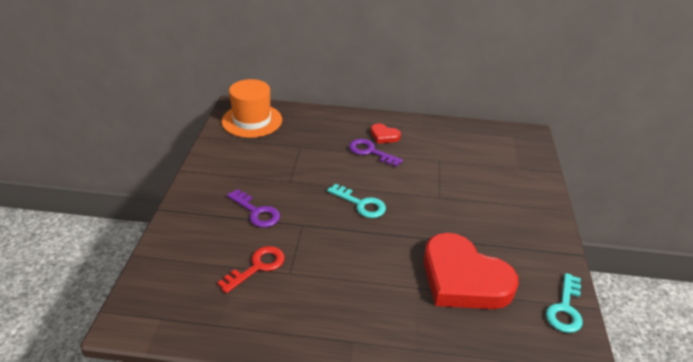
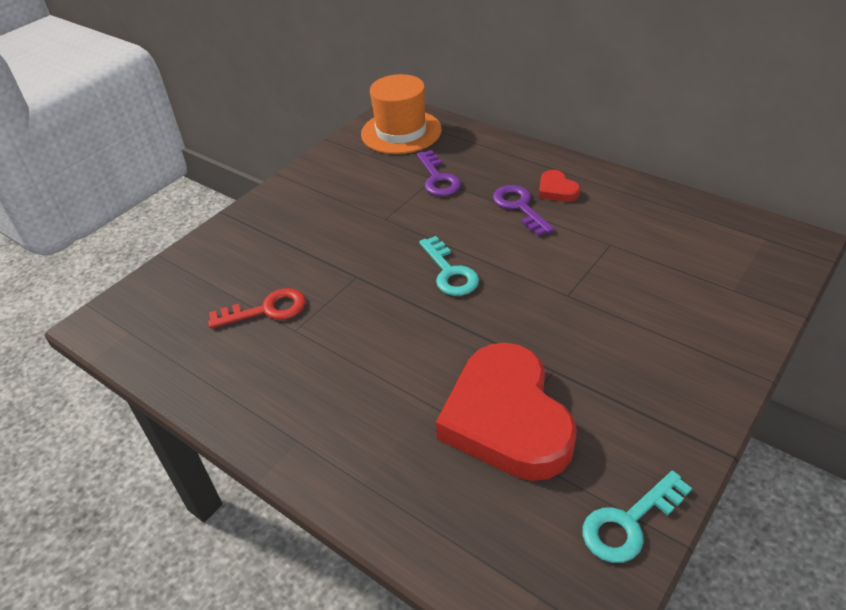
camera: 35 degrees right, 5 degrees up
purple key [227,189,280,227] -> purple key moved to [417,150,461,196]

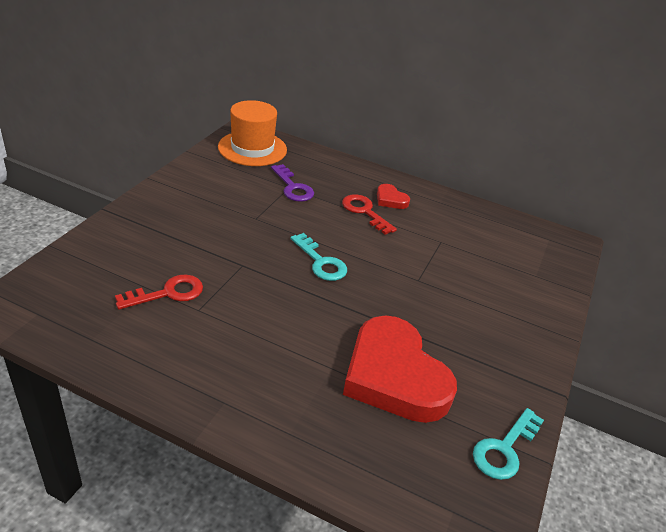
camera: 20 degrees left, 5 degrees down
purple key [493,185,554,236] -> red key [342,194,397,235]

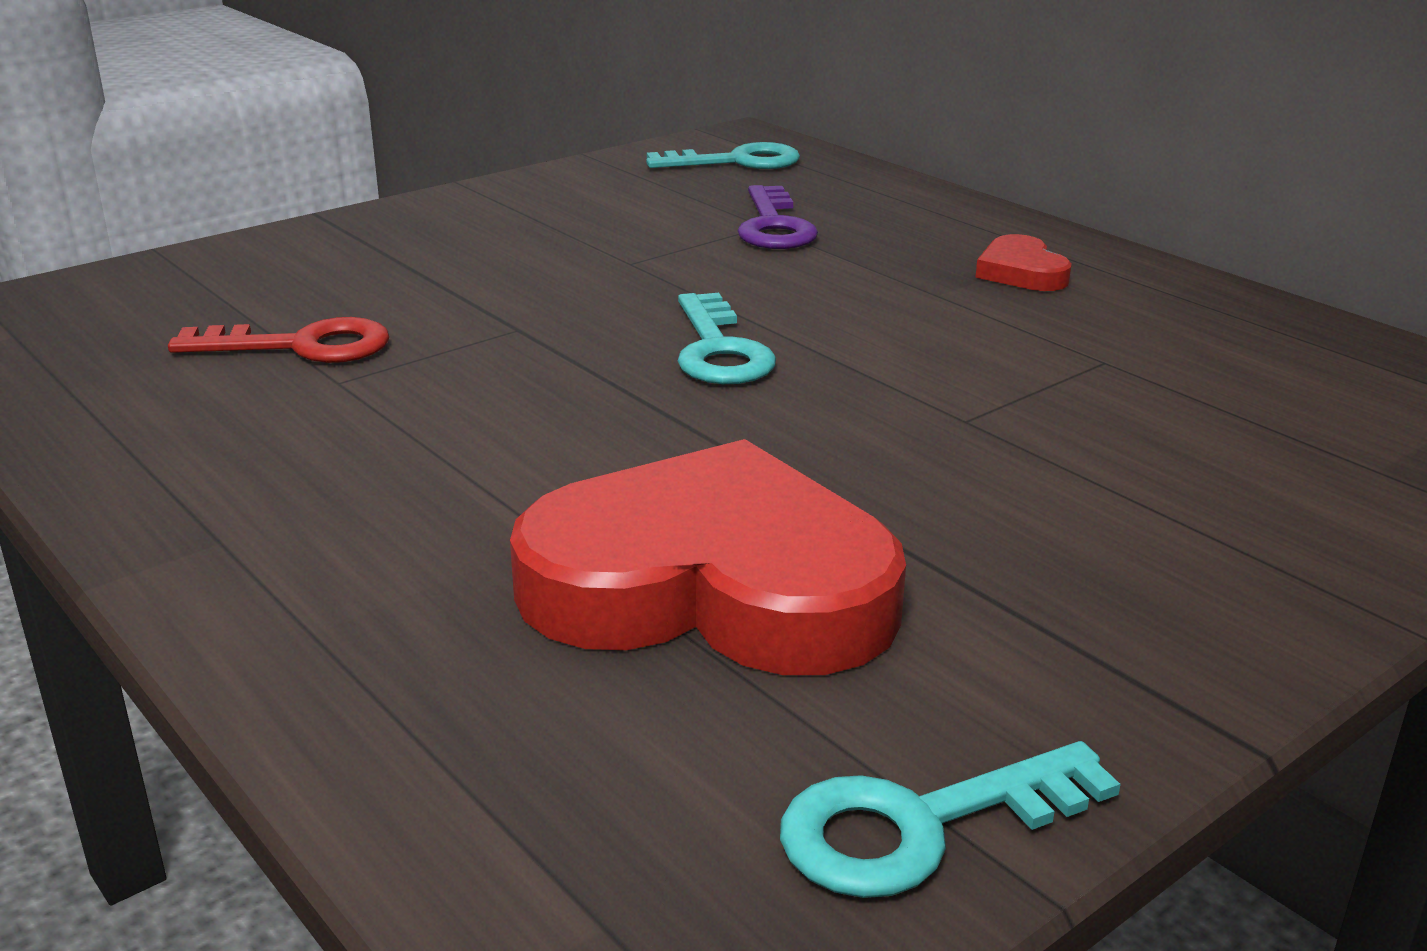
camera: 30 degrees right, 10 degrees down
orange hat [218,100,287,166] -> turquoise key [646,142,800,169]
red key [342,194,397,235] -> none
red heart [343,316,457,423] -> red heart turned 105 degrees clockwise [510,439,906,675]

